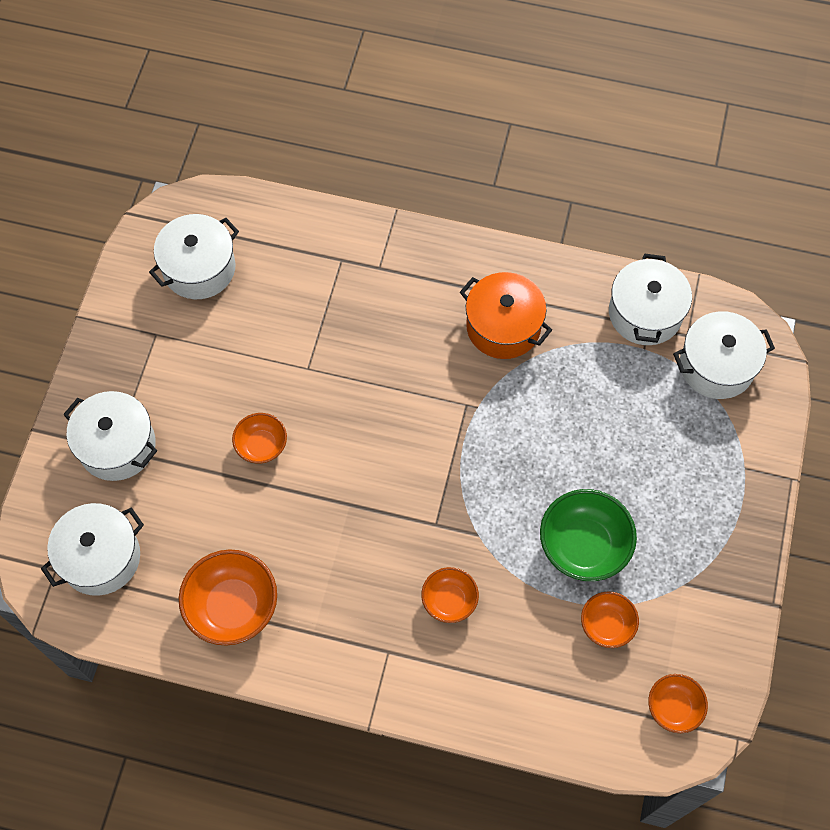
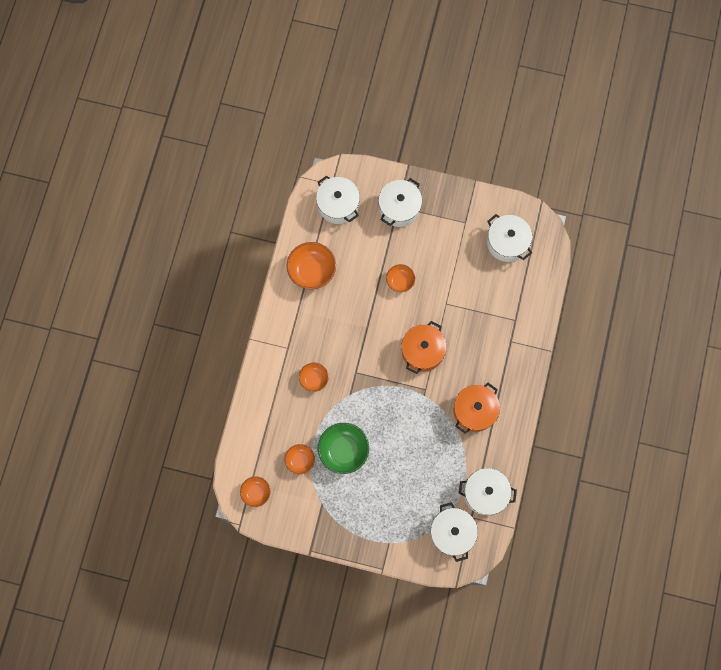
camera: 90 degrees right, 10 degrees up
none -> orange pot [401,321,447,374]

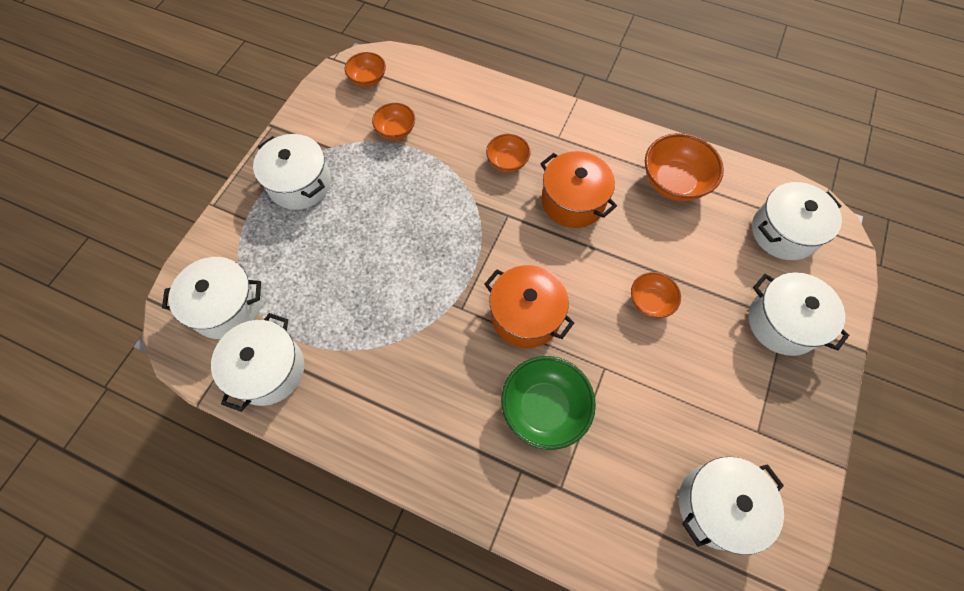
camera: 100 degrees right, 10 degrees down
green bowl [318,423,369,474] -> green bowl moved to [501,356,596,450]
orange pot [454,383,500,434] -> orange pot moved to [540,151,617,228]
none -> white pot [253,134,331,210]

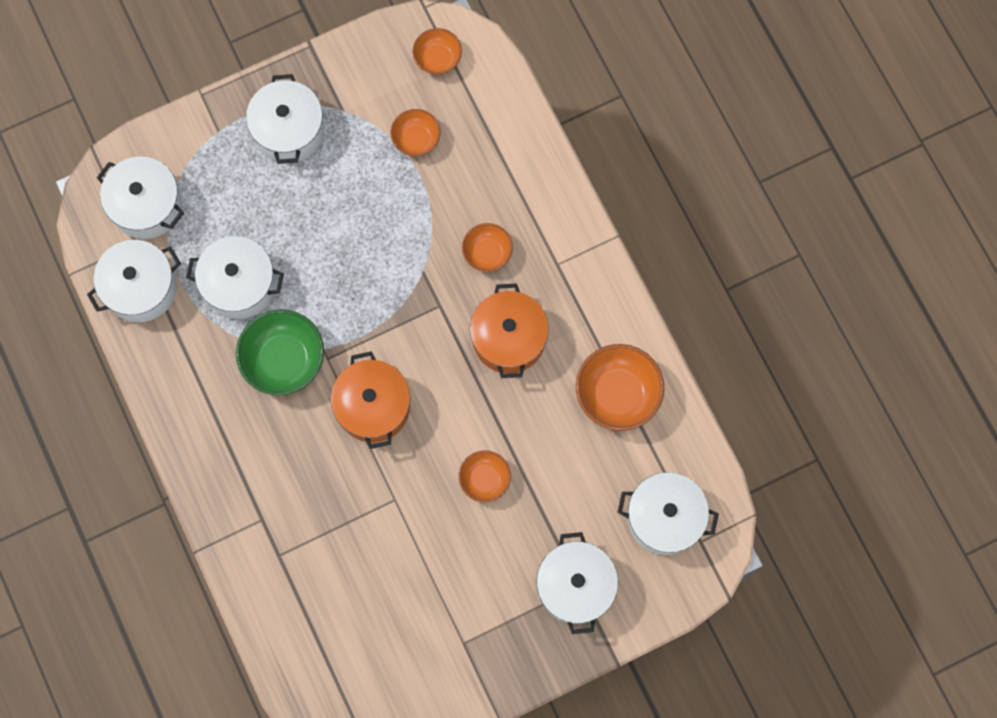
camera: 40 degrees right, 10 degrees up
green bowl [501,356,596,450] -> green bowl moved to [236,309,324,395]
white pot [679,457,784,555] -> white pot moved to [186,236,284,319]

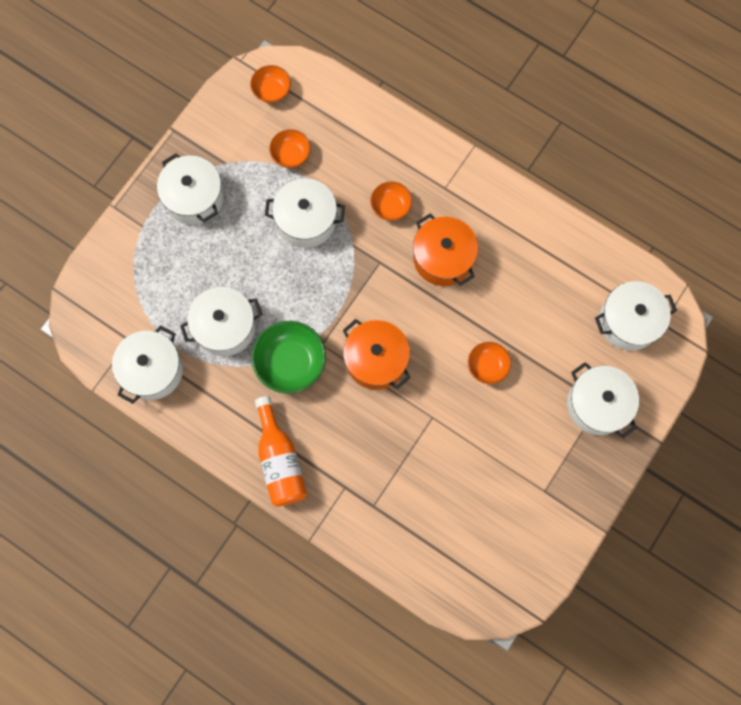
camera: 30 degrees left, 0 degrees up
white pot [97,156,184,239] -> white pot moved to [265,178,345,248]
orange bowl [576,344,665,431] -> none
none -> orange bottle [255,396,307,507]

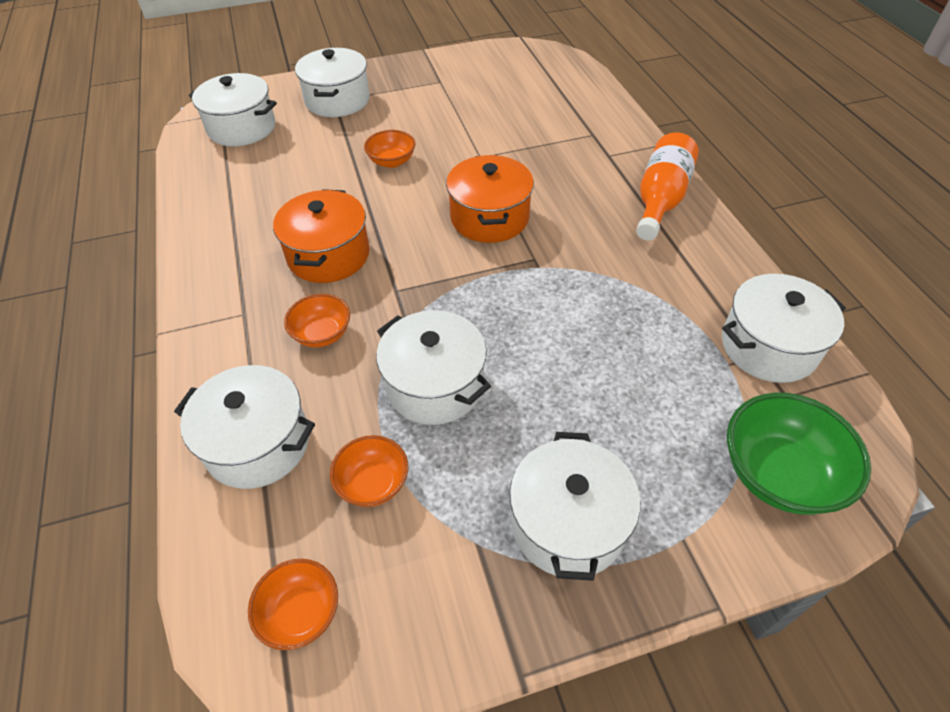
camera: 140 degrees left, 25 degrees down
white pot [180,287,262,356] -> white pot moved to [174,365,315,489]
green bowl [252,321,326,394] -> green bowl moved to [727,393,871,515]

